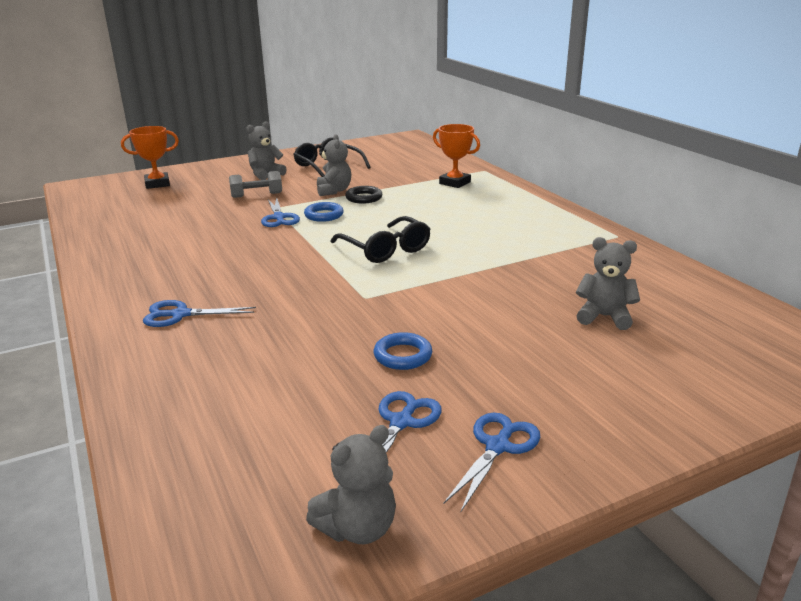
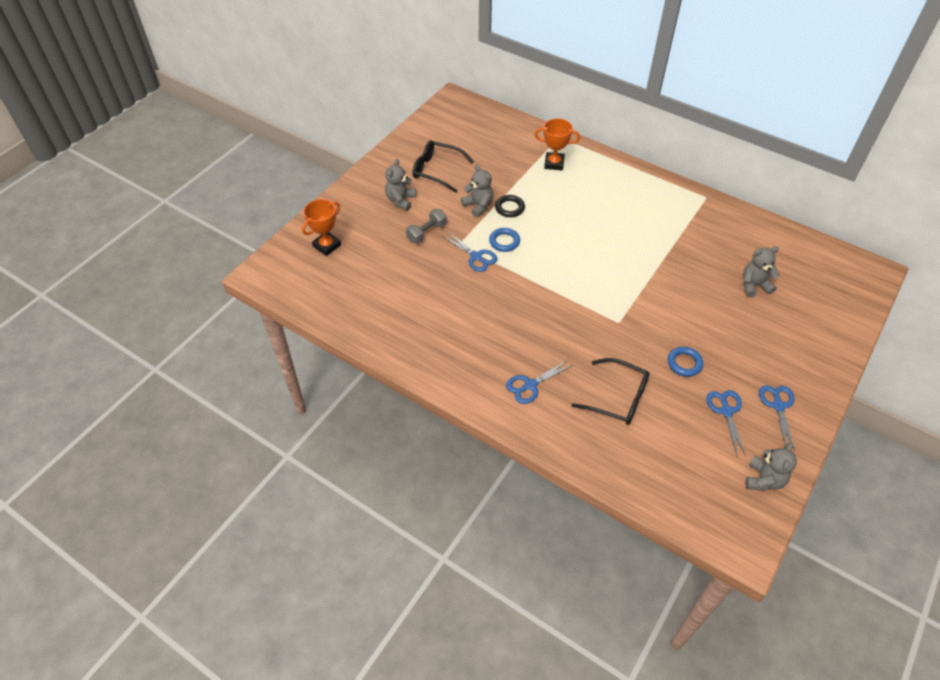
camera: 30 degrees left, 25 degrees up
black glasses [330,216,430,263] -> black glasses moved to [572,358,650,425]

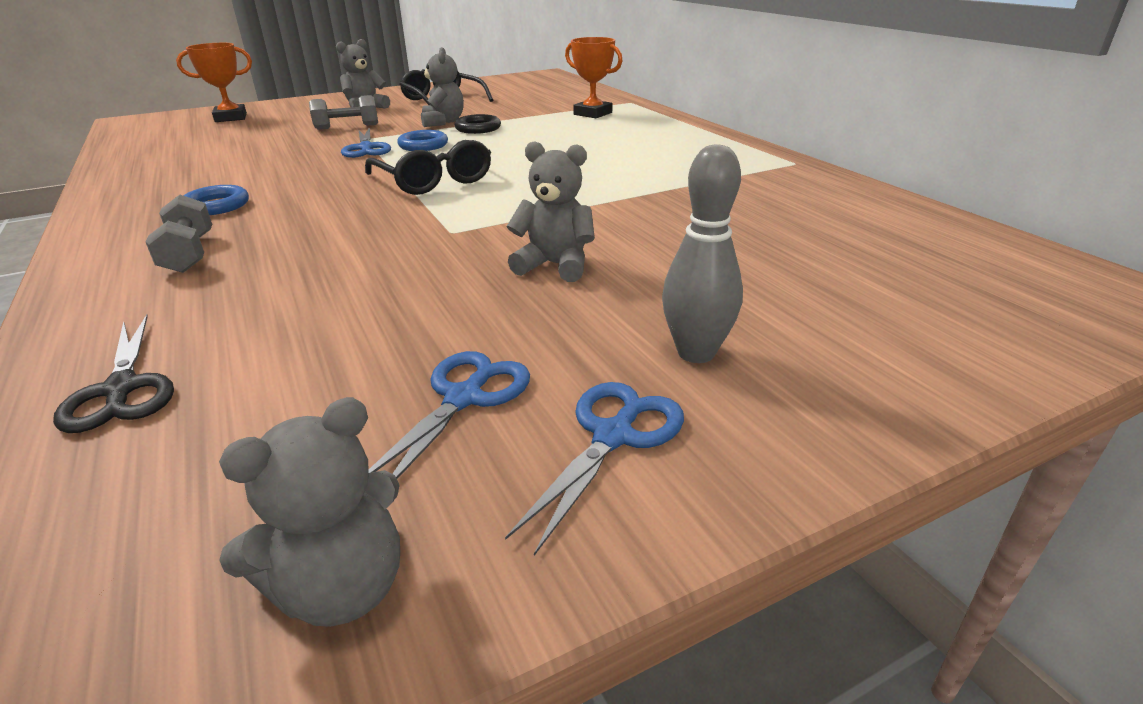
camera: 30 degrees right, 20 degrees down
blue scissors [506,360,573,404] -> grey dumbbell [145,195,212,273]
black glasses [572,358,650,425] -> black glasses moved to [365,140,491,195]
blue ring [668,347,703,377] -> blue ring moved to [184,185,249,215]
grey teddy bear [743,246,780,297] -> grey teddy bear moved to [506,141,595,282]
none -> black scissors [53,315,174,433]
none -> grey bowling pin [662,144,743,363]

